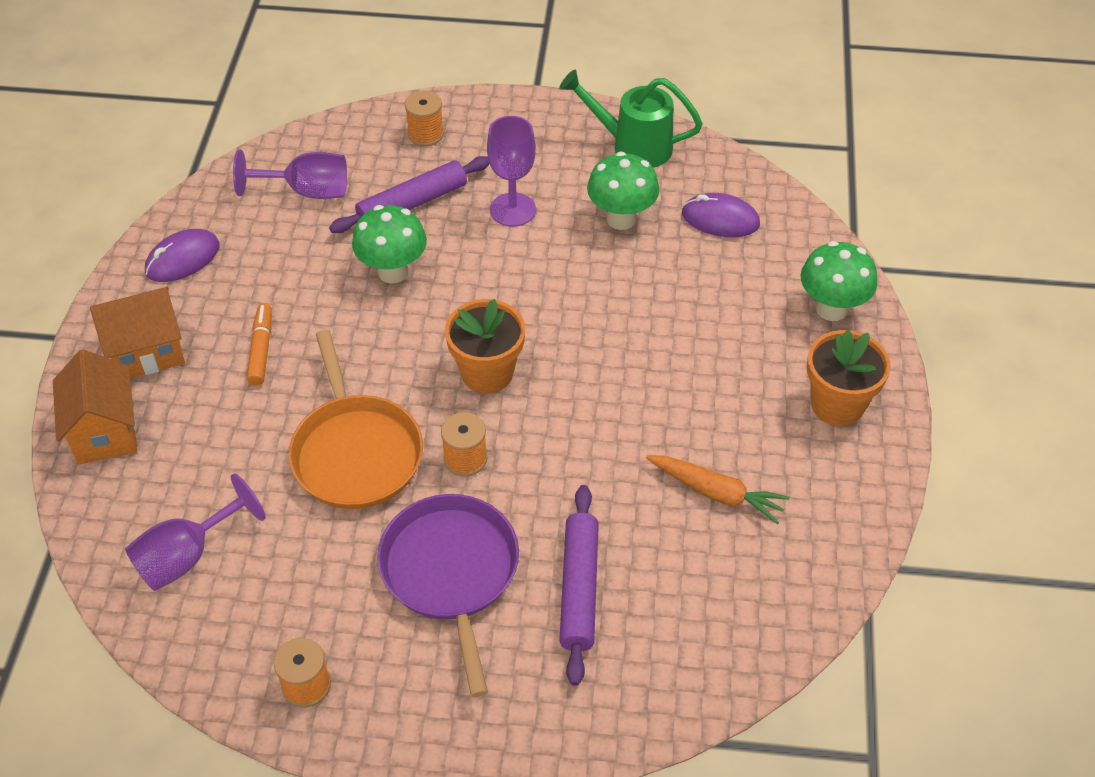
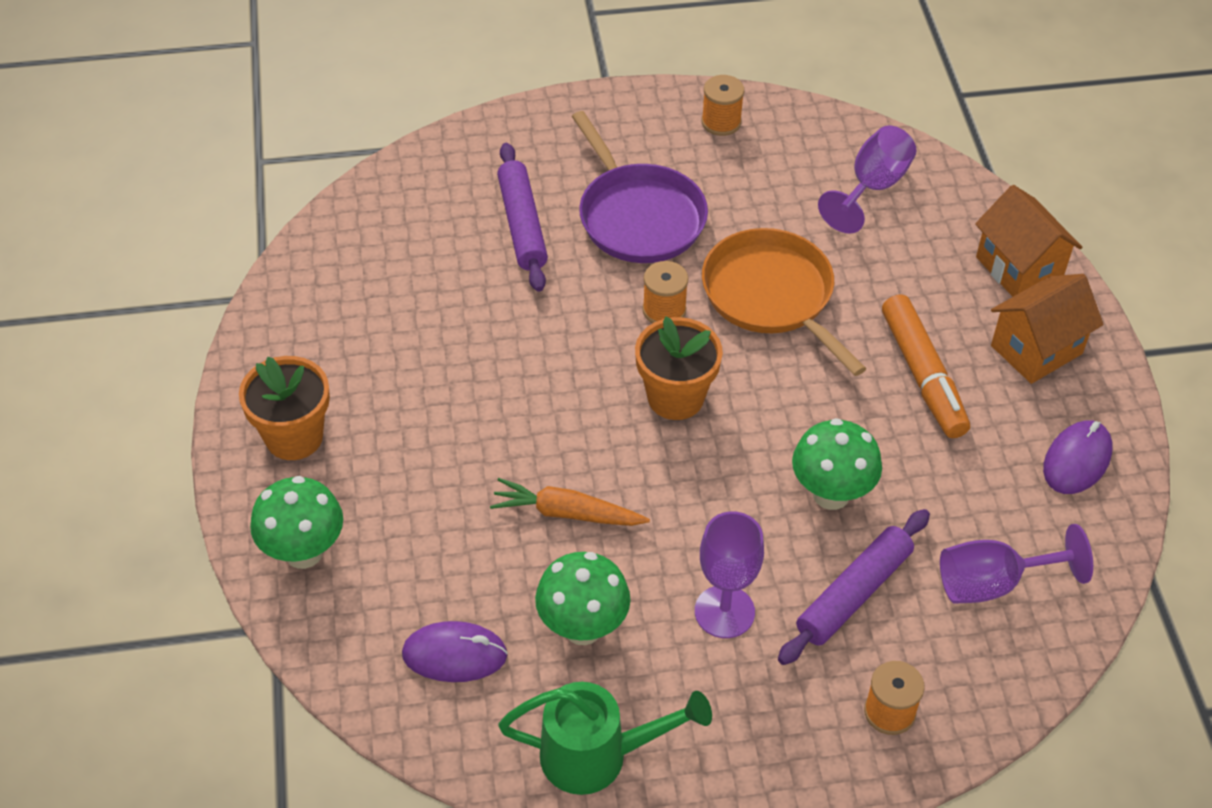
camera: 165 degrees right, 0 degrees up
orange marker [246,304,272,386] -> orange marker [882,294,970,438], size x1.63
orange carrot [646,455,790,524] -> orange carrot moved to [490,478,650,526]

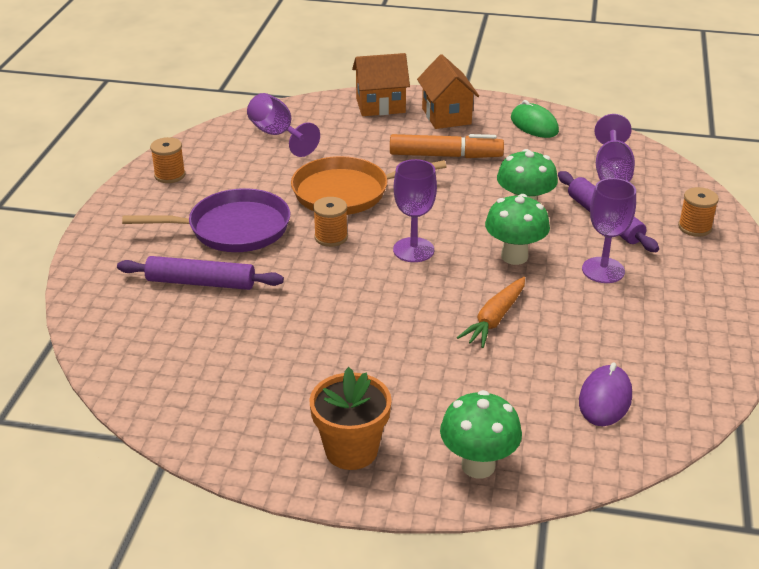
camera: 70 degrees left, 15 degrees down
green watering can [498,682,712,795] -> none
green mushroom [535,552,631,645] -> green mushroom moved to [485,194,550,265]
orange flower pot [635,316,723,420] -> purple goblet [393,159,437,262]
purple mouse [1043,420,1112,494] -> green mouse [511,100,559,138]

